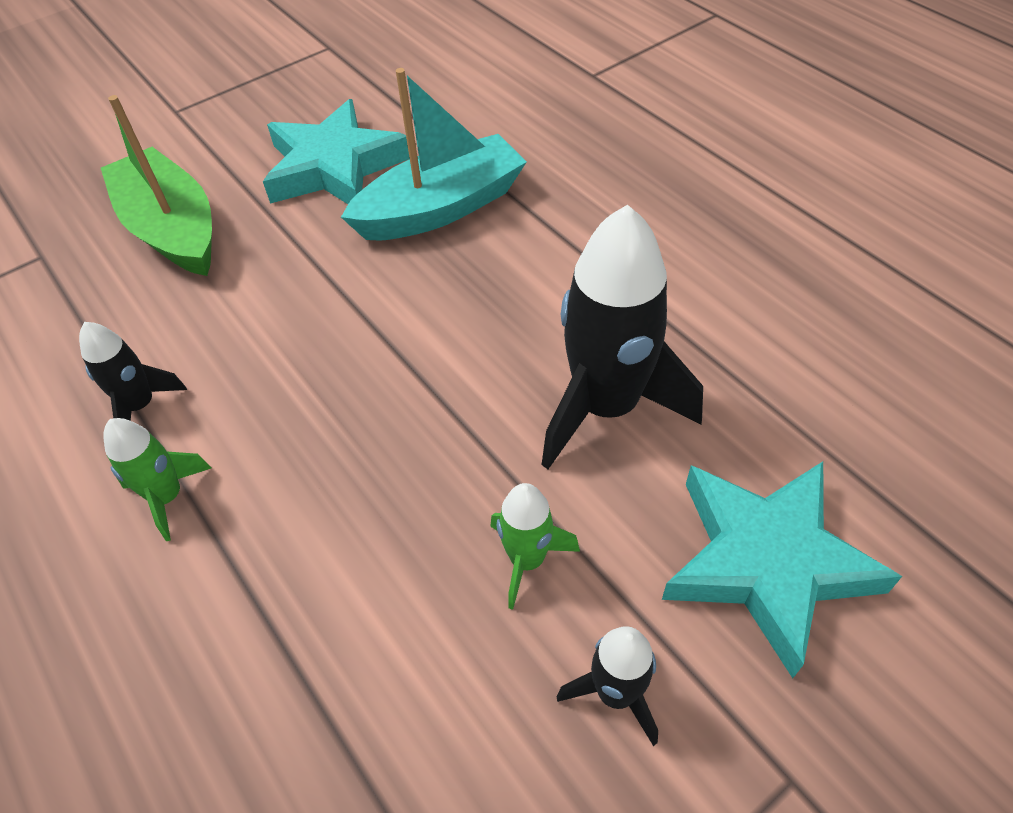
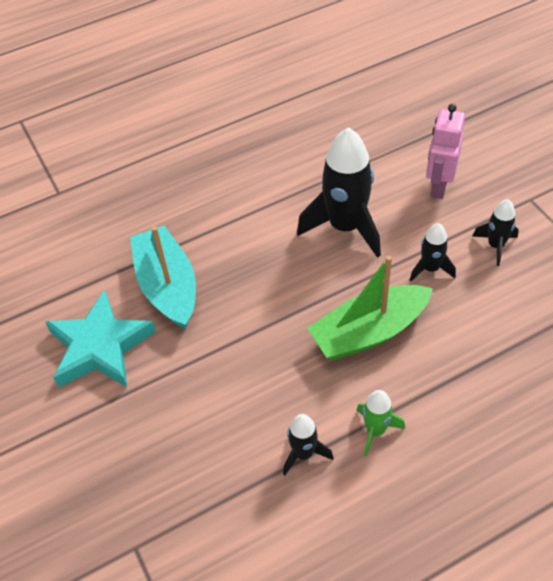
camera: 80 degrees left, 0 degrees up
green boat [101,95,212,276] -> green boat moved to [307,255,433,360]
green rocket [490,483,580,610] -> black rocket [410,223,456,281]
turquoise star [662,461,902,678] -> pink robot [426,104,465,199]

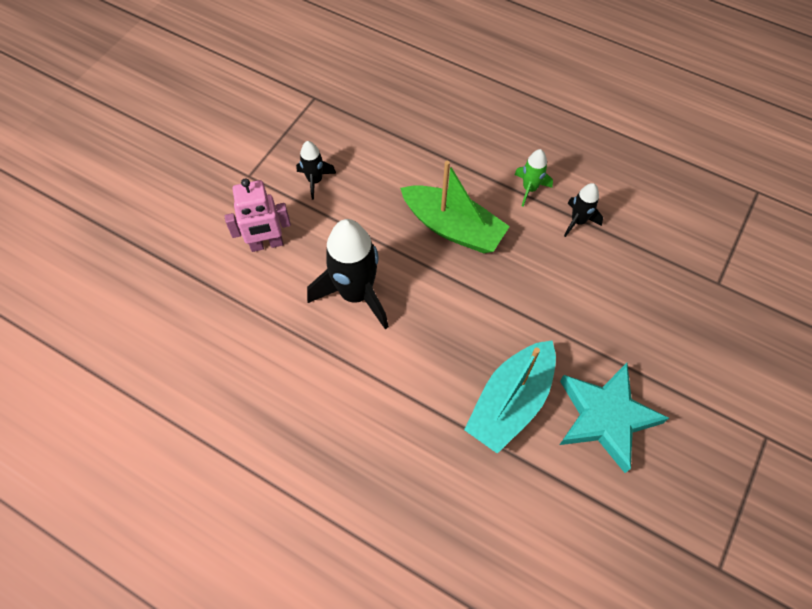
camera: 125 degrees left, 10 degrees up
black rocket [410,223,456,281] -> none

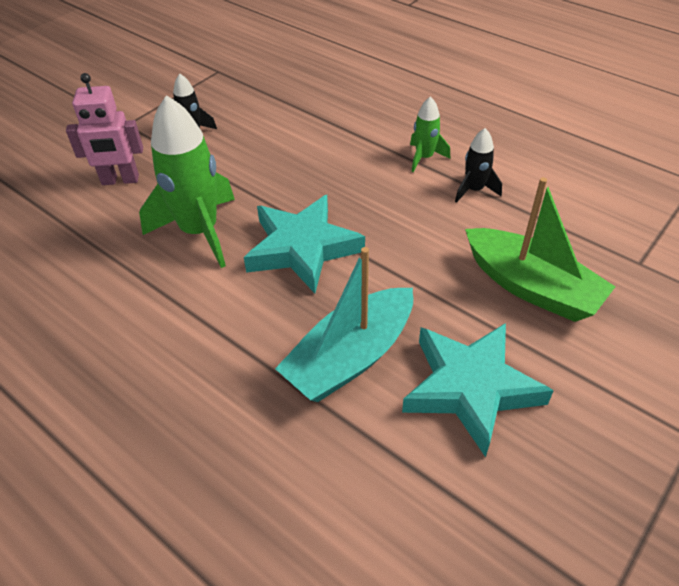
camera: 10 degrees right, 15 degrees down
black rocket [307,219,389,329] -> green rocket [139,95,235,268]
green boat [400,161,510,253] -> green boat moved to [465,177,616,322]
none -> turquoise star [244,195,365,293]

